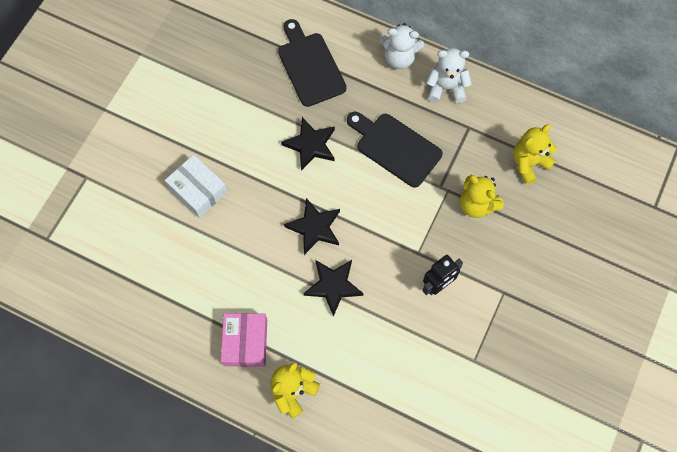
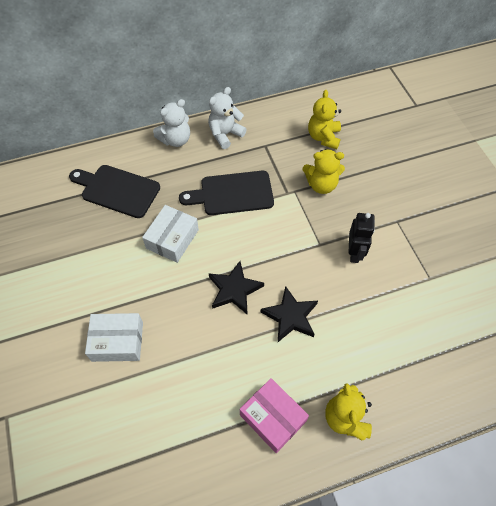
camera: 45 degrees left, 10 degrees down
black star [281,117,335,171] -> white box [142,205,199,263]

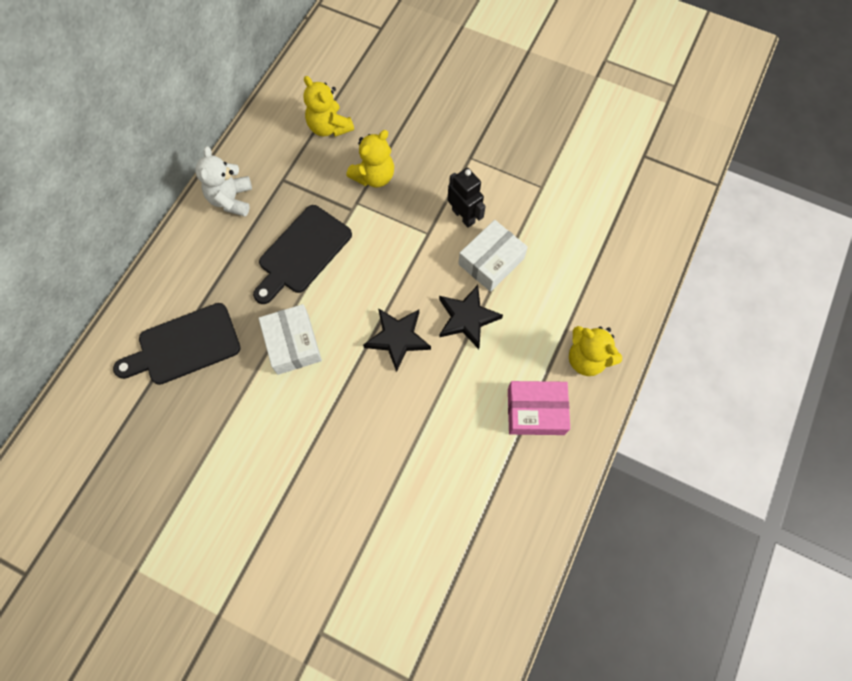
camera: 45 degrees left, 10 degrees up
white box [85,313,143,362] -> white box moved to [458,220,528,292]
white teddy bear [153,99,190,147] -> none

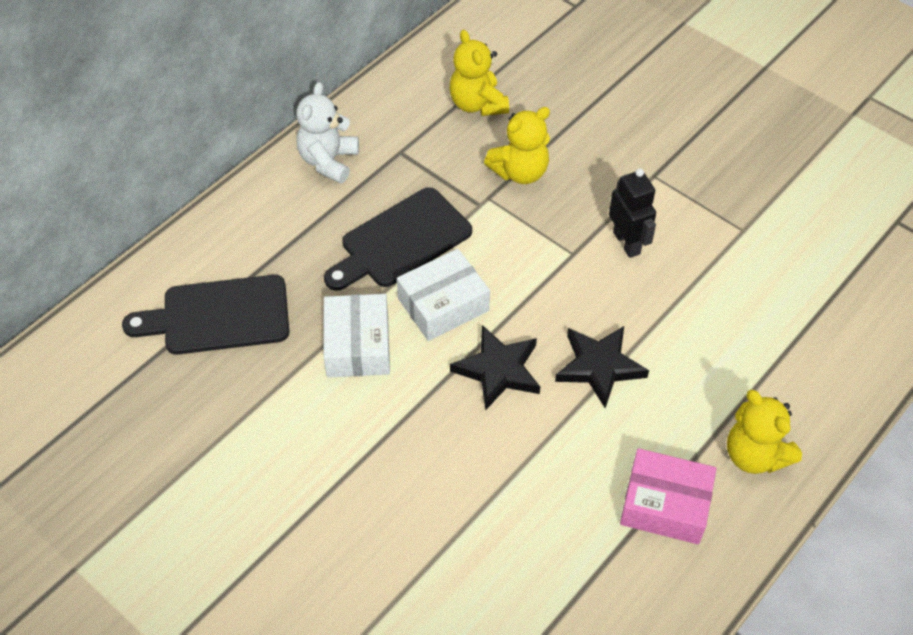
camera: 15 degrees right, 15 degrees down
white box [458,220,528,292] -> white box moved to [397,249,490,341]

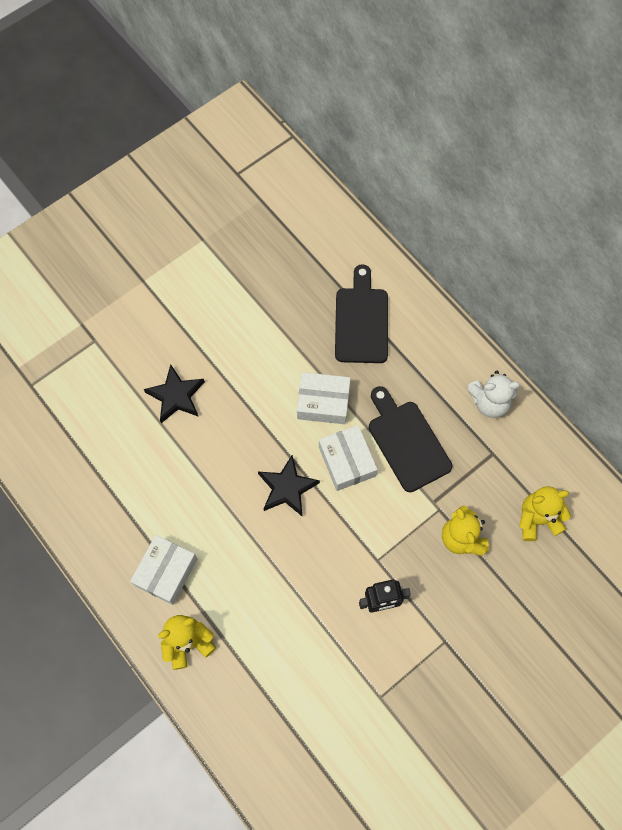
camera: 100 degrees right, 15 degrees up
white teddy bear [296,82,359,184] -> white teddy bear turned 150 degrees clockwise [468,371,520,418]
black star [555,326,649,408] -> black star moved to [144,364,205,423]
pink box [620,448,716,544] -> white box [130,535,197,605]

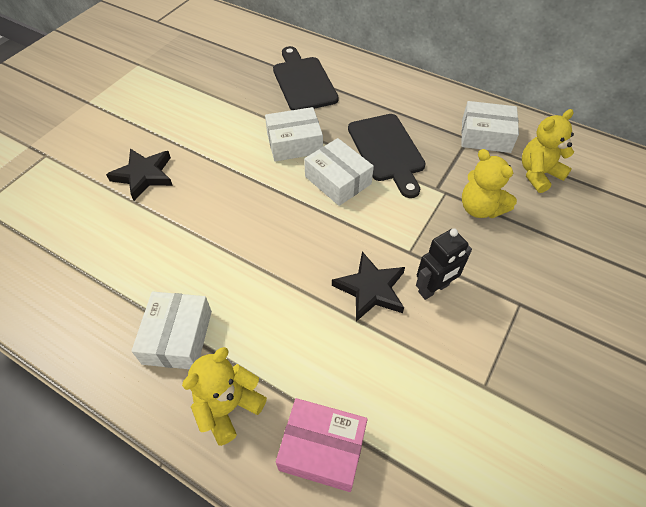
camera: 20 degrees left, 15 degrees down
black star [258,455,320,516] -> black star moved to [332,252,405,321]
black cutting board [369,386,452,492] -> black cutting board turned 150 degrees counterclockwise [348,114,426,198]
white teddy bear [468,371,520,418] -> none
none -> pink box [276,398,368,492]
none -> white box [461,101,519,153]

